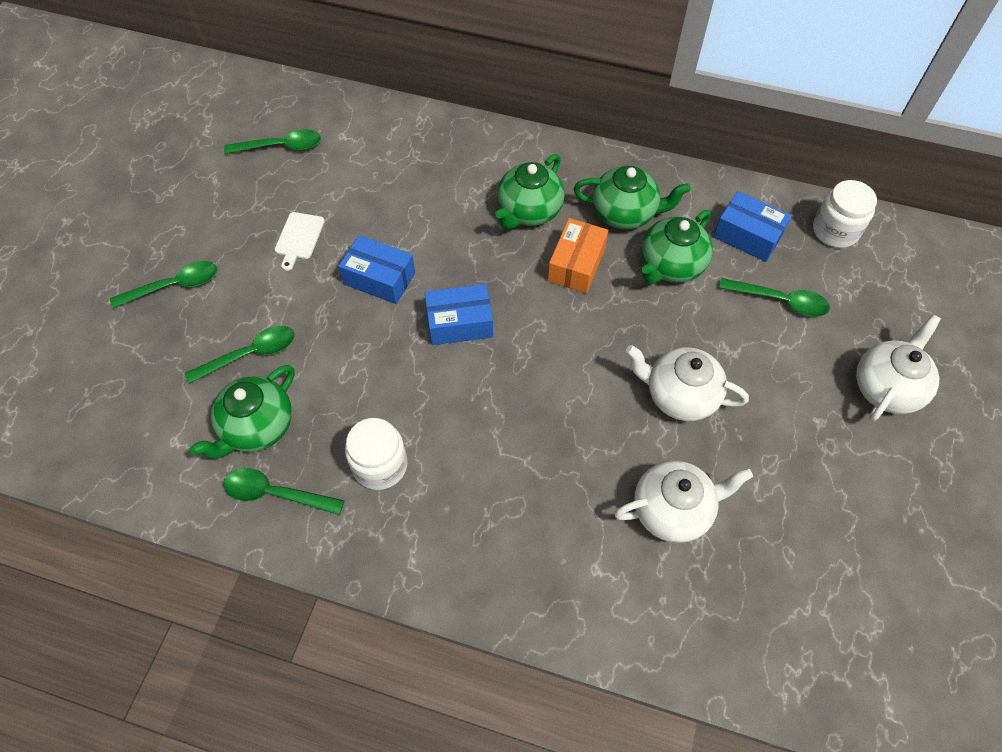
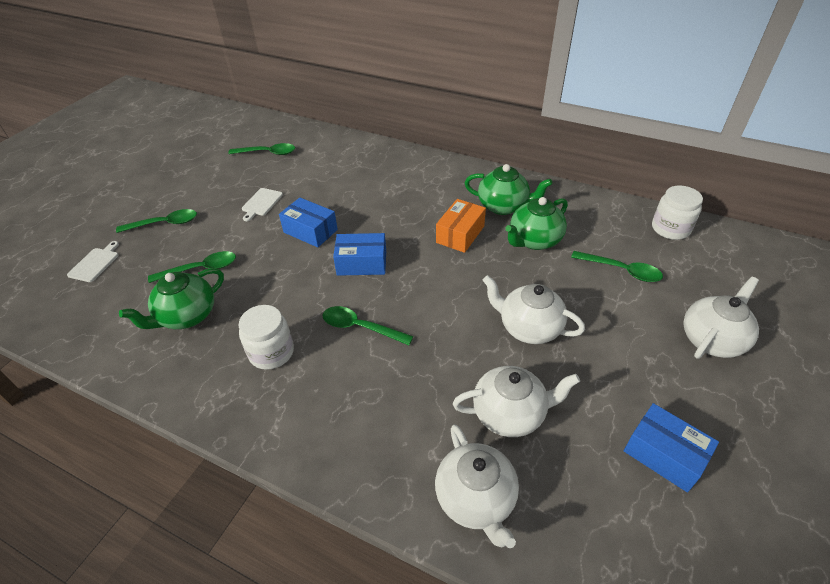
camera: 10 degrees right, 15 degrees down
green spoon [223,468,344,515] -> green spoon moved to [322,306,413,345]
green teapot [495,154,564,229] -> none
blue box [713,191,792,262] -> blue box moved to [624,403,719,493]
none -> white cutting board [67,241,119,282]
none -> white teapot [435,424,519,548]

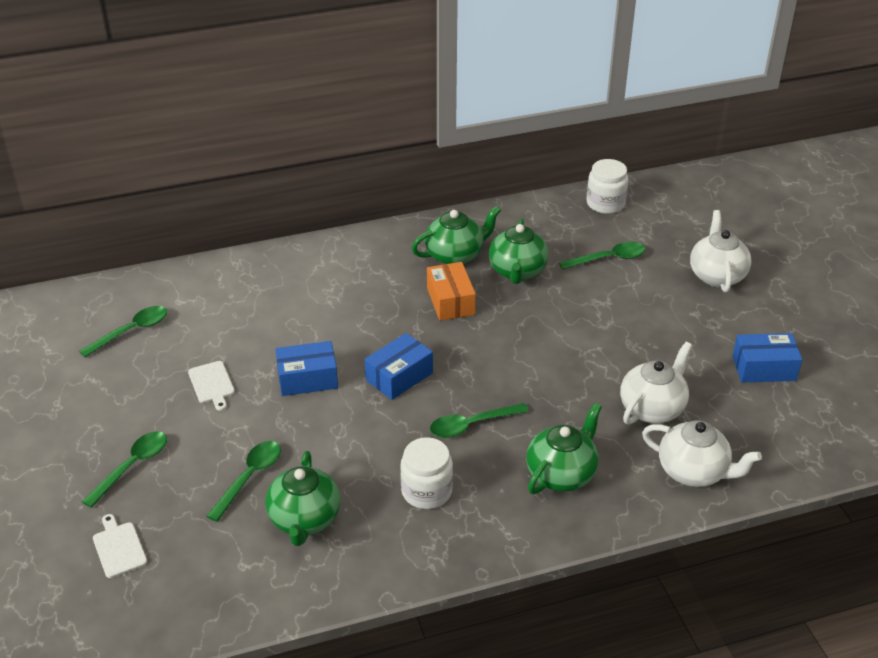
camera: 45 degrees left, 5 degrees down
white teapot [483,275,585,344] -> none
none -> green teapot [526,403,602,494]

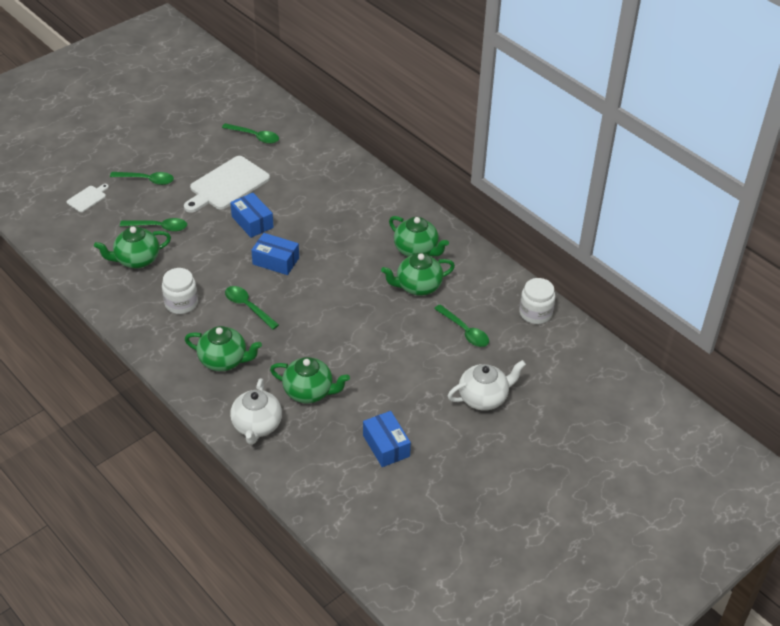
camera: 65 degrees right, 5 degrees up
white cutting board [188,361,235,411] -> white cutting board [184,156,270,213], size x2.09
orange box [427,262,476,321] -> none
white teapot [620,342,692,425] -> green teapot [270,357,350,403]

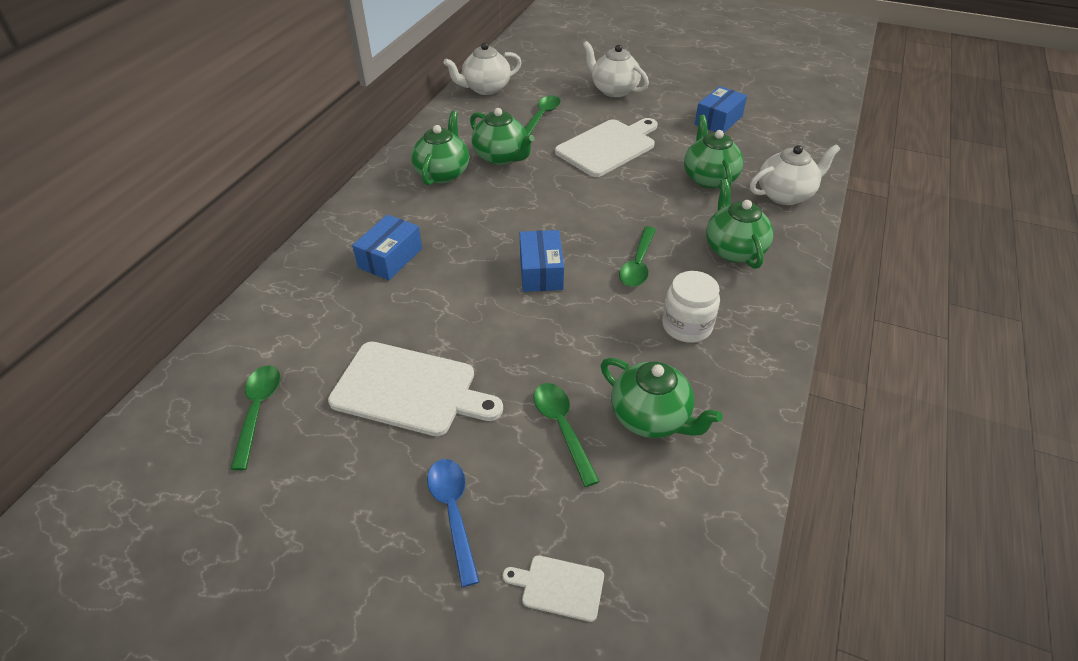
camera: 115 degrees left, 0 degrees up
green spoon [110,172,174,185] -> blue spoon [427,459,480,587]
blue box [230,193,274,238] -> blue box moved to [352,215,422,280]
white jar [519,278,555,324] -> white teapot [443,42,522,95]
none -> white cutting board [555,118,658,177]

